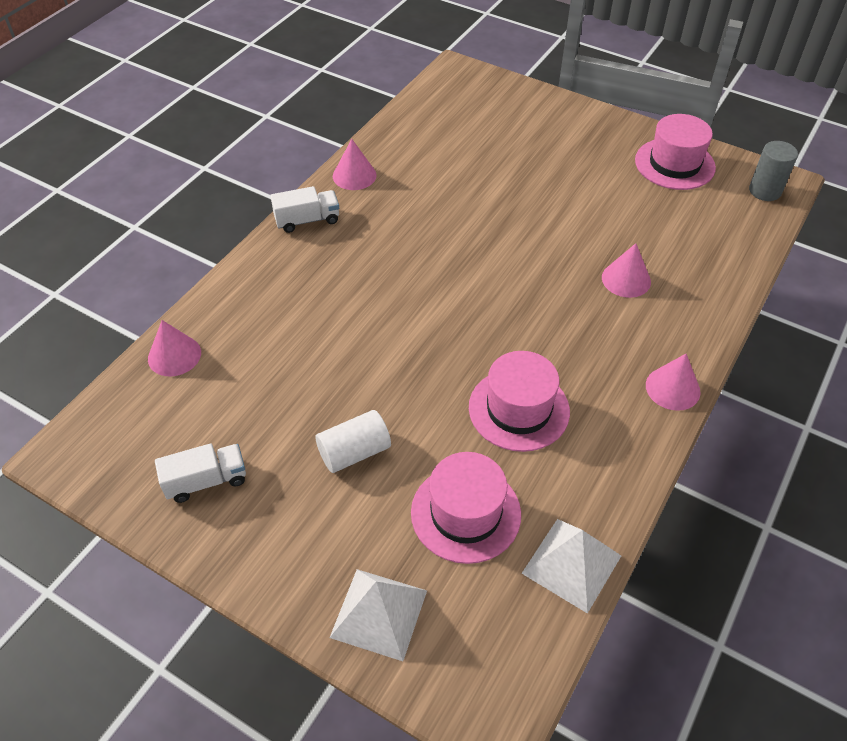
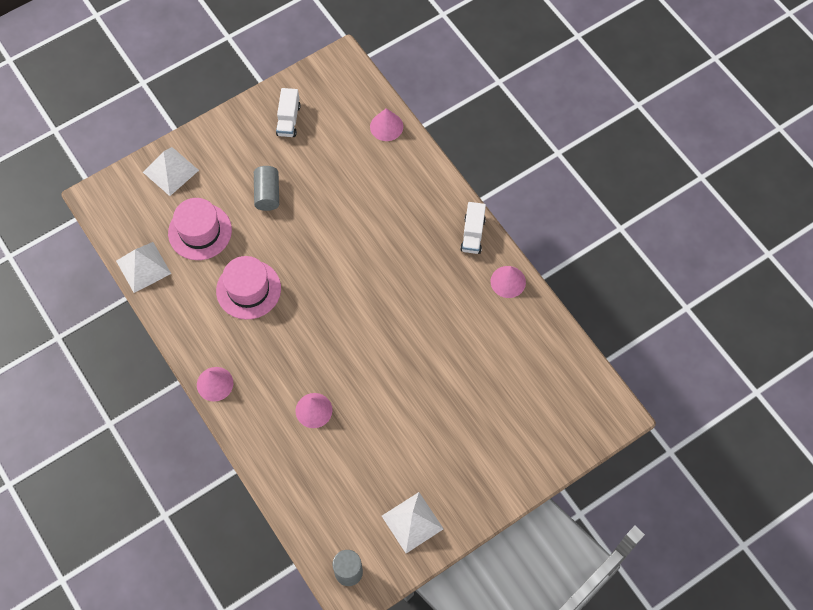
camera: 115 degrees right, 15 degrees up
white cylinder [315,410,391,473] -> grey cylinder [254,166,279,211]
pink hat [635,114,716,190] -> white pyramid [382,492,443,553]

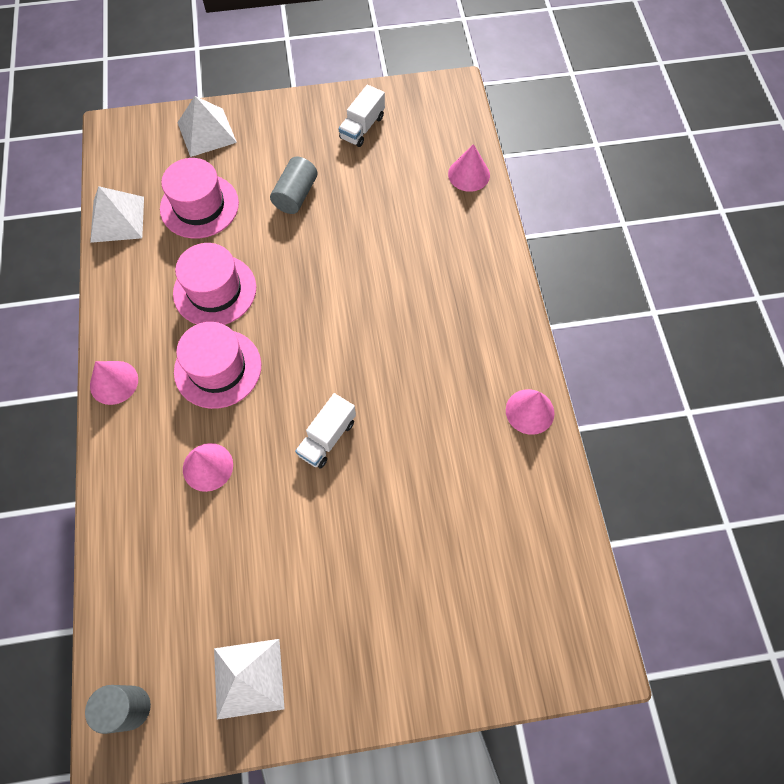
camera: 25 degrees right, 0 degrees up
white truck [460,202,486,254] -> white truck moved to [295,393,356,468]
none -> pink hat [174,322,261,409]

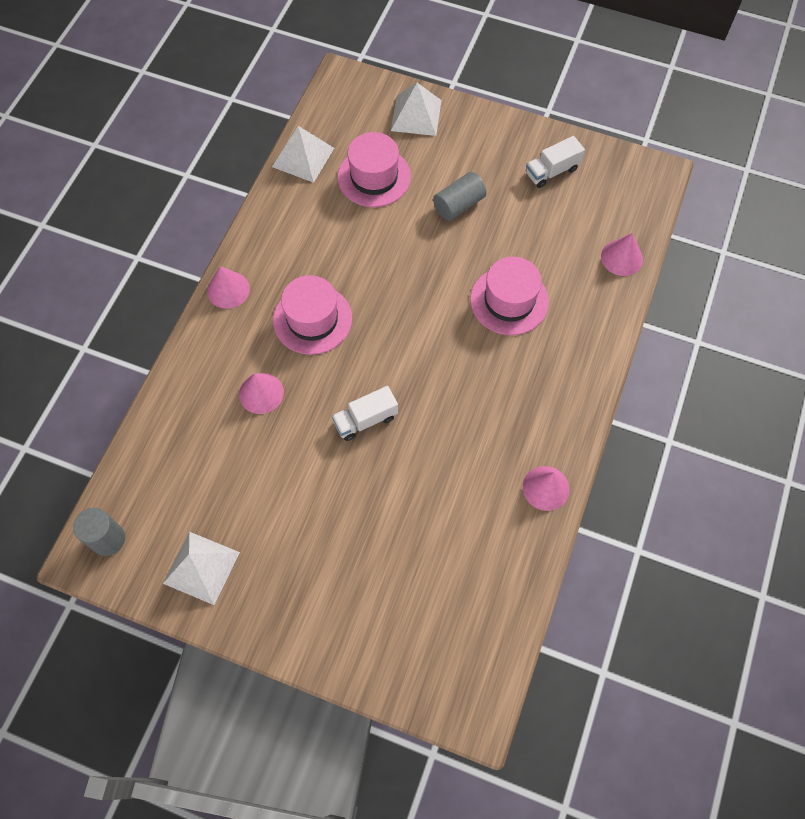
camera: 30 degrees right, 0 degrees up
pink hat [173,243,256,325] -> pink hat moved to [470,257,549,335]

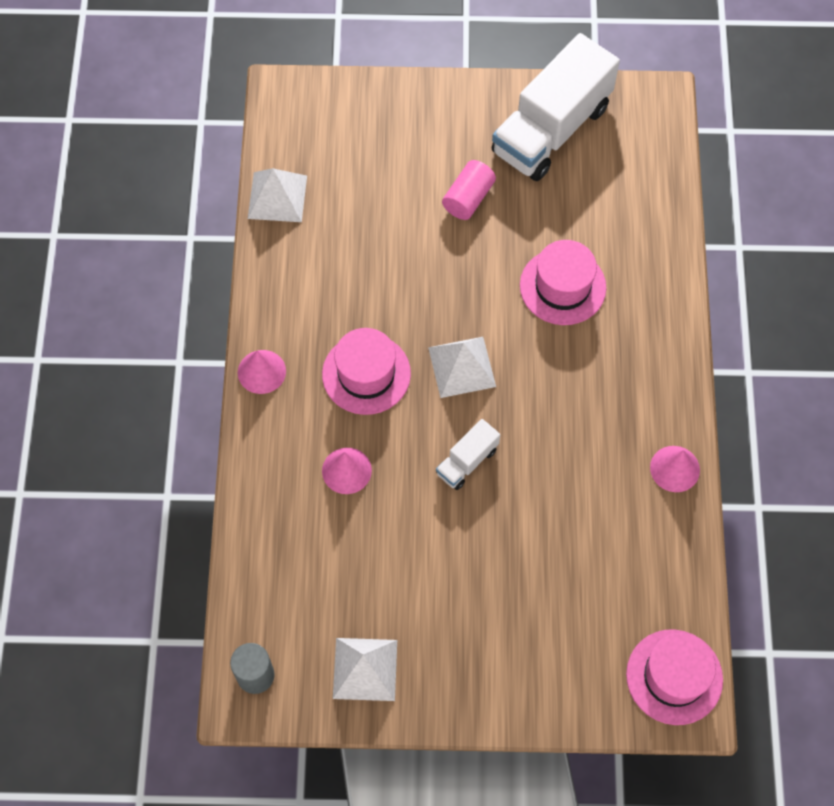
camera: 20 degrees left, 0 degrees up
pink hat [338,132,411,207] -> pink hat moved to [626,629,723,725]
white pyramid [391,83,442,136] -> white pyramid moved to [428,337,496,398]
grey cylinder [433,172,487,221] -> pink cylinder [442,160,496,220]
white truck [526,136,585,188] -> white truck [492,33,620,181], size x2.21
pink cone [601,233,643,276] -> none

